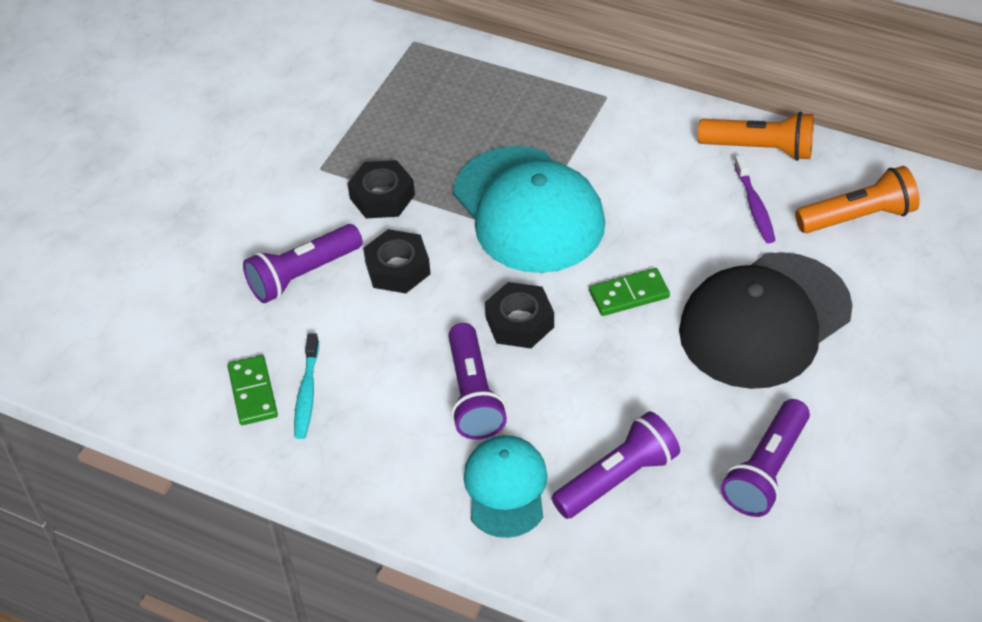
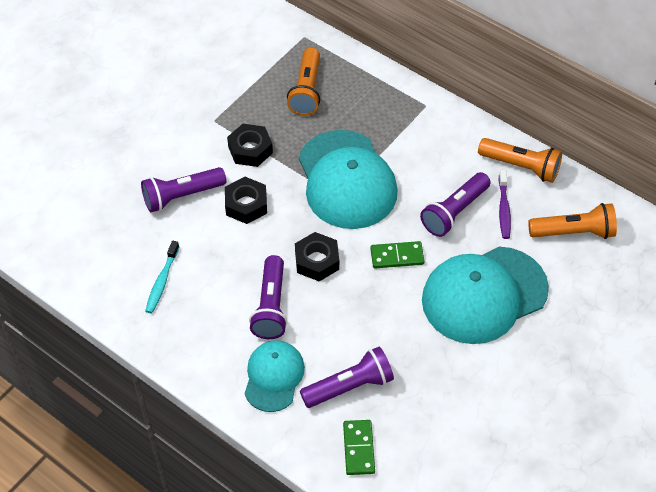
camera: 10 degrees right, 5 degrees up
green domino [227,355,278,425] -> green domino moved to [343,420,375,475]
black cap [679,252,853,389] -> turquoise cap [422,247,549,344]
purple flashlight [721,399,810,517] -> purple flashlight moved to [420,172,491,237]
none -> orange flashlight [287,47,320,116]

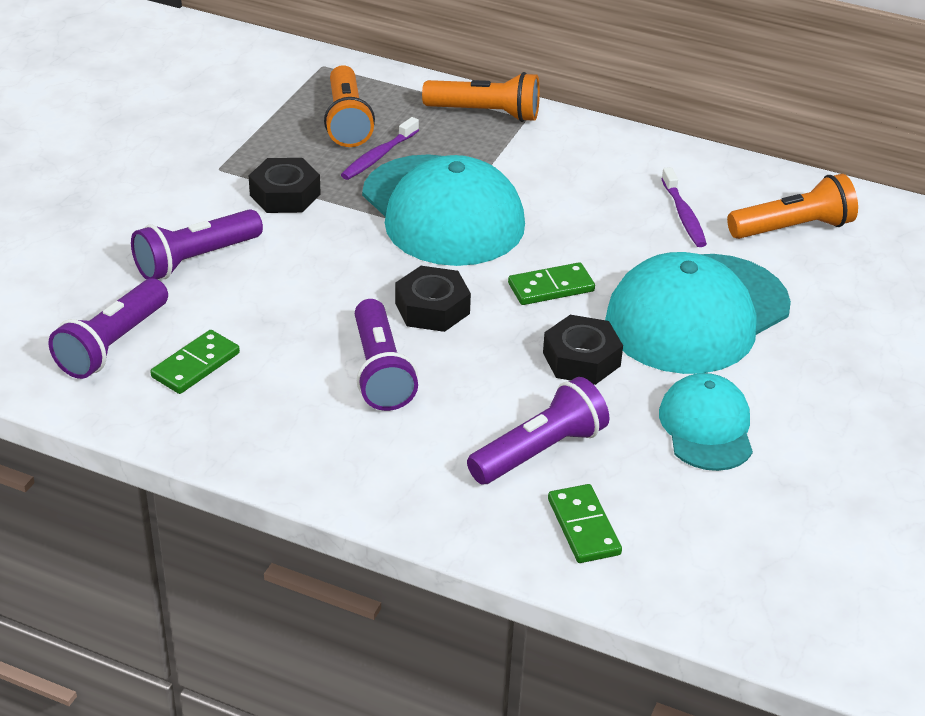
camera: 15 degrees left, 15 degrees down
turquoise toothbrush [145,241,179,313] -> green domino [150,330,240,394]
black nut [225,177,267,224] -> black nut moved to [543,315,623,385]
turquoise cap [244,340,305,412] -> turquoise cap moved to [659,373,753,471]
purple flashlight [420,172,491,237] -> purple flashlight moved to [49,278,168,379]
orange flashlight [478,138,562,183] -> orange flashlight moved to [422,72,540,122]
none -> purple toothbrush [341,117,419,180]

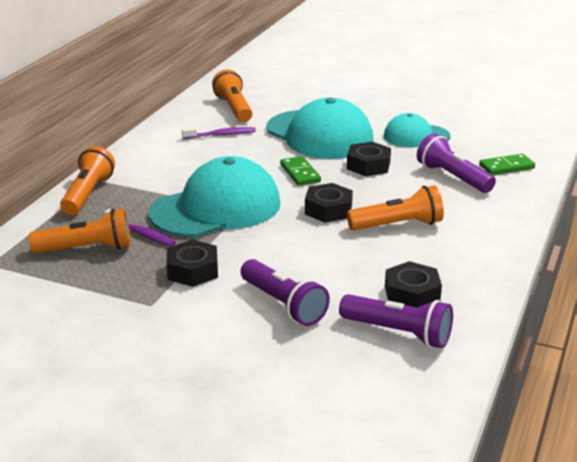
camera: 90 degrees left, 10 degrees down
green domino [150,330,240,394] -> black nut [385,261,442,308]
purple flashlight [355,299,418,411] -> orange flashlight [347,185,444,230]

